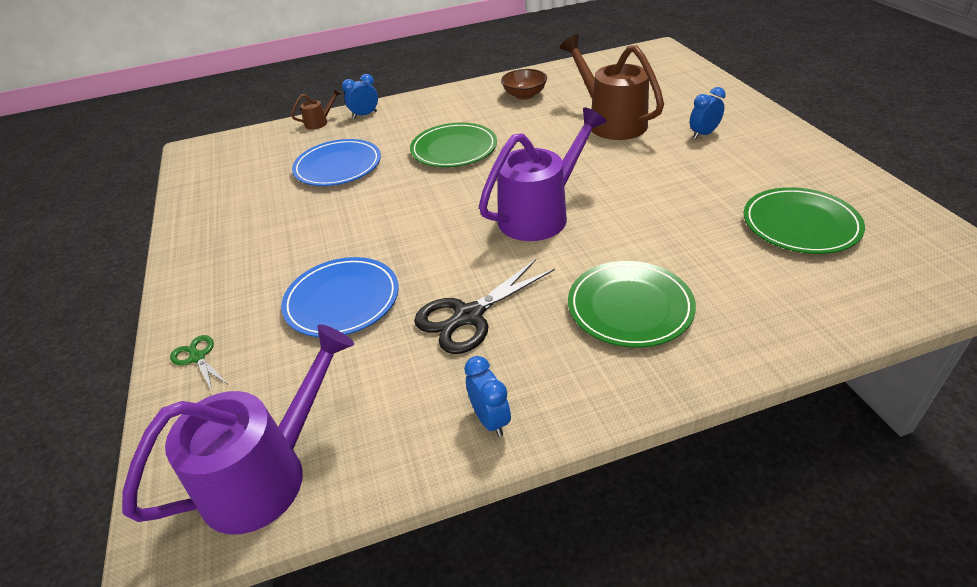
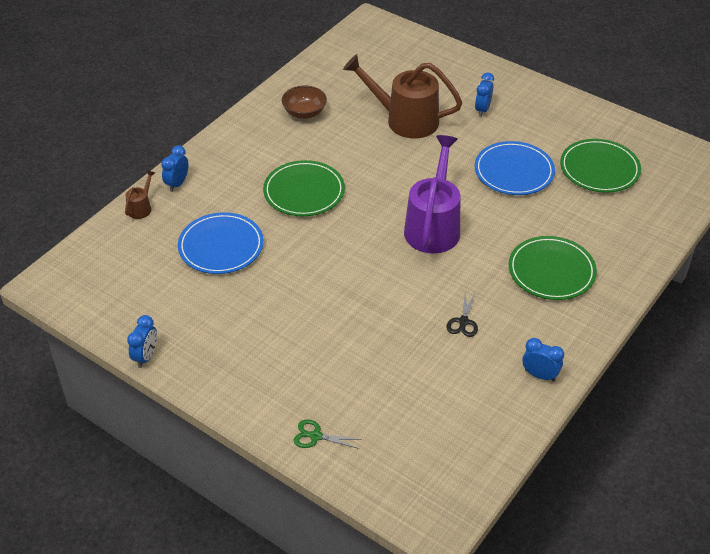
camera: 40 degrees left, 5 degrees up
purple watering can [122,324,354,534] -> none
blue plate [281,257,399,337] -> blue plate moved to [474,141,555,195]
black scissors [414,259,555,354] -> black scissors [446,292,478,337], size x0.53
none -> blue clock [127,315,157,368]

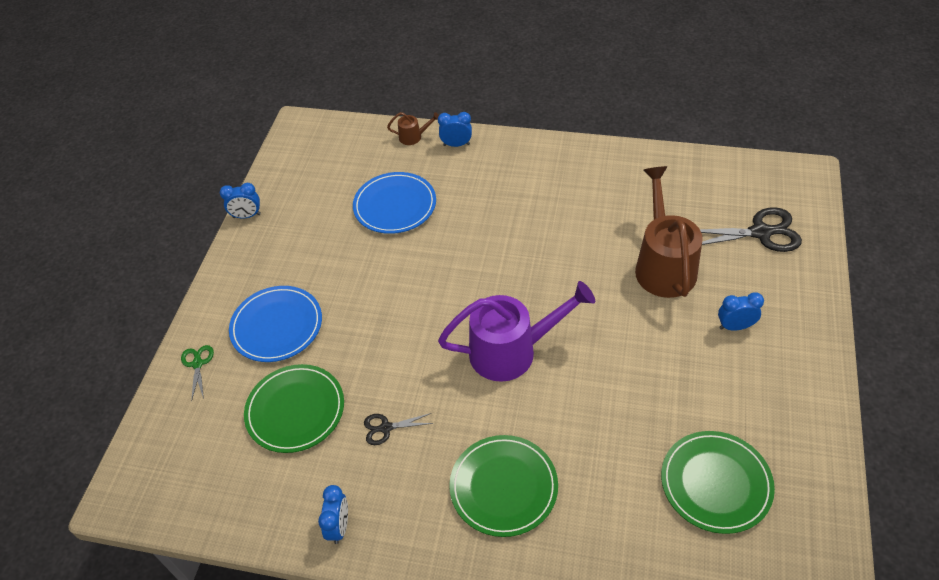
camera: 70 degrees right, 5 degrees up
green plate [263,160,345,216] -> green plate moved to [244,364,344,453]
brown bowl [282,86,327,119] -> none
blue plate [474,141,555,195] -> blue plate moved to [229,286,322,362]
none -> black scissors [700,207,802,252]

